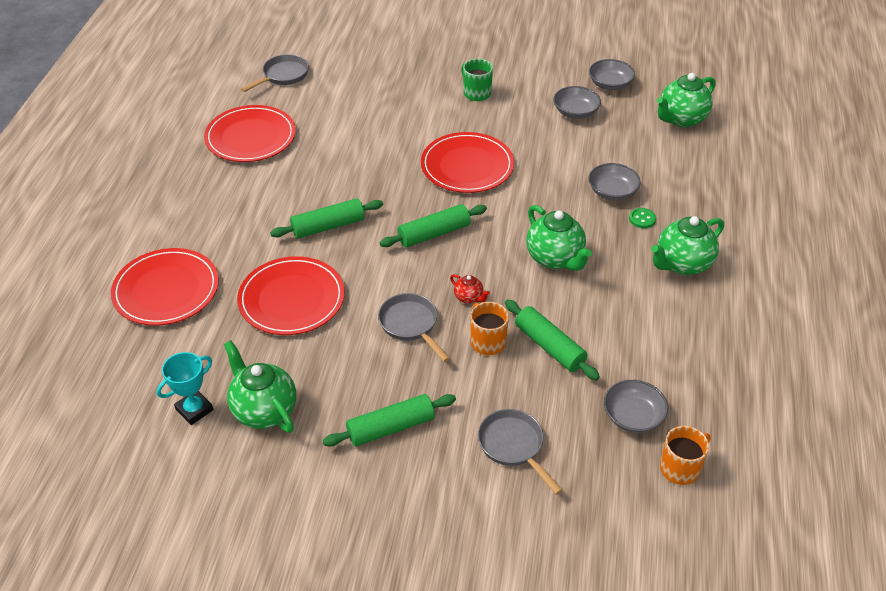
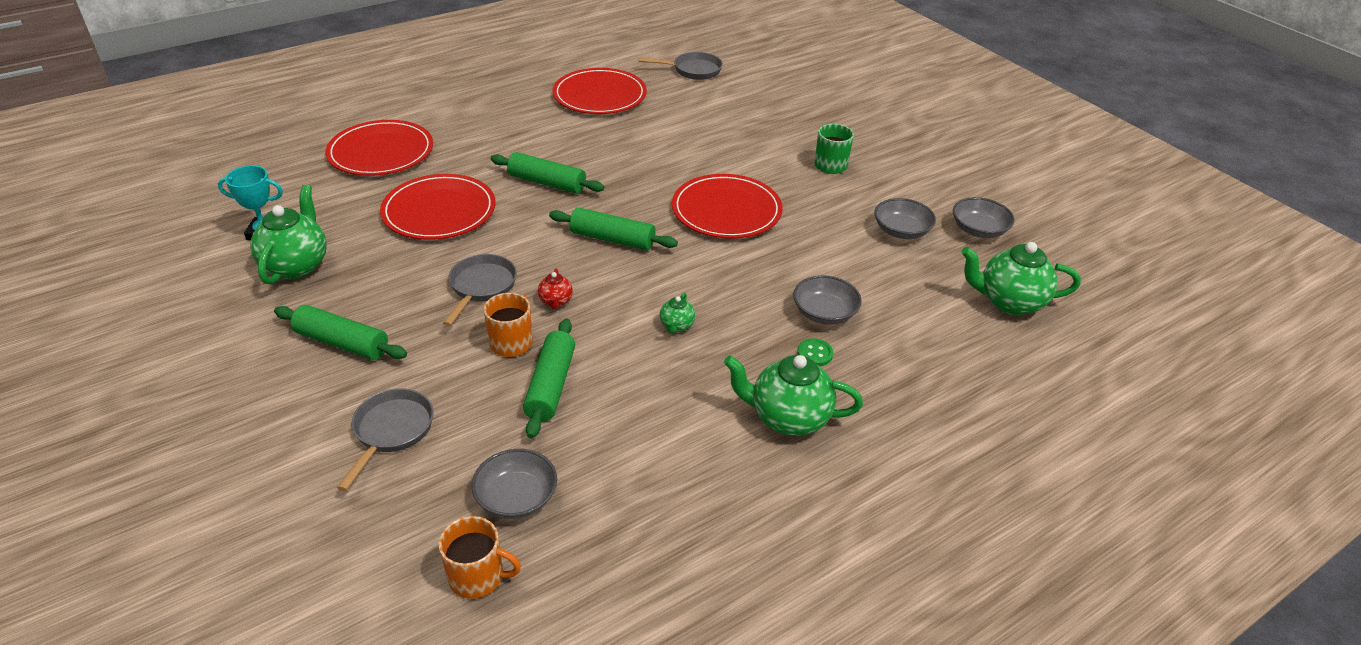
camera: 45 degrees right, 5 degrees down
green teapot [526,205,592,271] -> green teapot [660,292,695,334], size x0.48

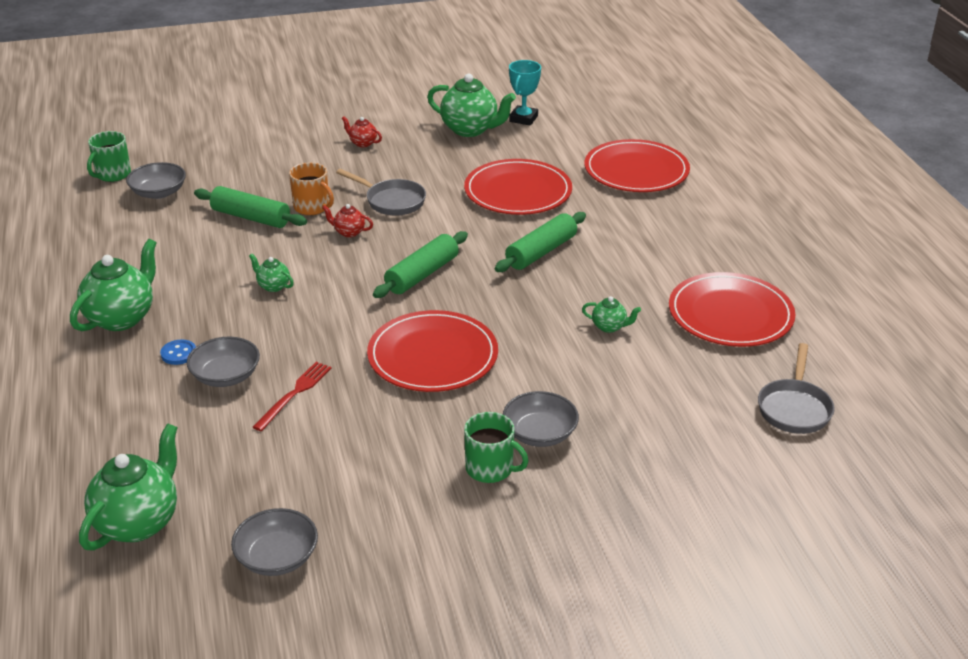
camera: 110 degrees right, 5 degrees down
green rolling pin [274,305,407,360] -> red teapot [342,116,382,147]
grey pan [337,388,433,491] -> none
orange mug [439,516,521,599] -> green mug [87,131,131,182]
green button [797,338,834,366] -> blue button [160,340,196,365]
grey bowl [874,198,936,239] -> grey bowl moved to [503,391,579,447]
none -> red fork [253,362,332,431]
none -> green teapot [582,296,641,333]

